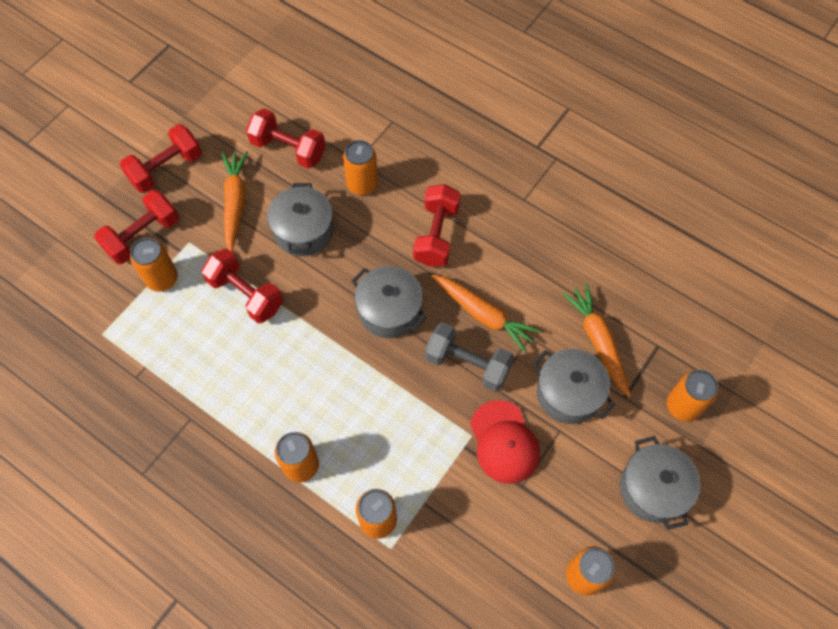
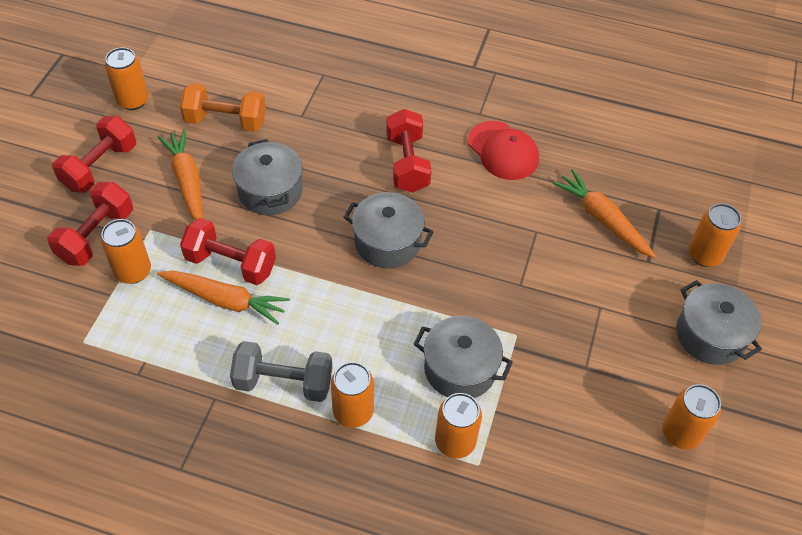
camera: 20 degrees left, 10 degrees down
red dumbbell [246,108,326,169] -> orange dumbbell [180,83,266,132]
orange can [343,140,378,195] -> orange can moved to [105,47,149,110]
grey dumbbell [425,322,514,392] -> grey dumbbell moved to [230,341,332,402]
orange carrot [431,275,541,352] -> orange carrot moved to [157,271,290,325]
red cap [470,400,540,484] -> red cap moved to [468,121,539,180]
grey pot [533,349,615,424] -> grey pot moved to [414,316,513,398]

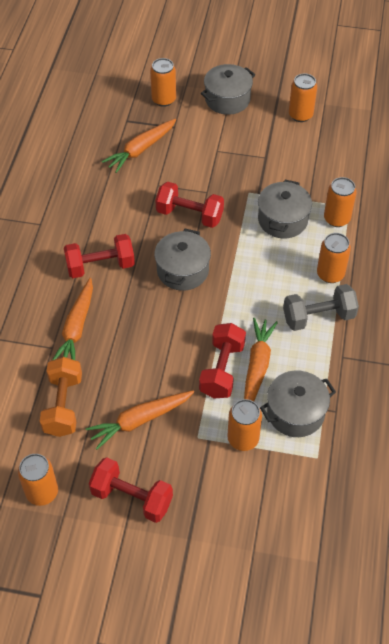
camera: 95 degrees left, 0 degrees up
red dumbbell [47,182,133,266] -> red dumbbell moved to [155,182,224,228]
grey dumbbell [230,341,332,402] -> grey dumbbell turned 75 degrees clockwise [283,284,359,331]
grey pot [232,139,303,215] -> grey pot moved to [260,370,336,437]
red cap [468,121,539,180] -> none
none -> orange carrot [52,278,93,360]

